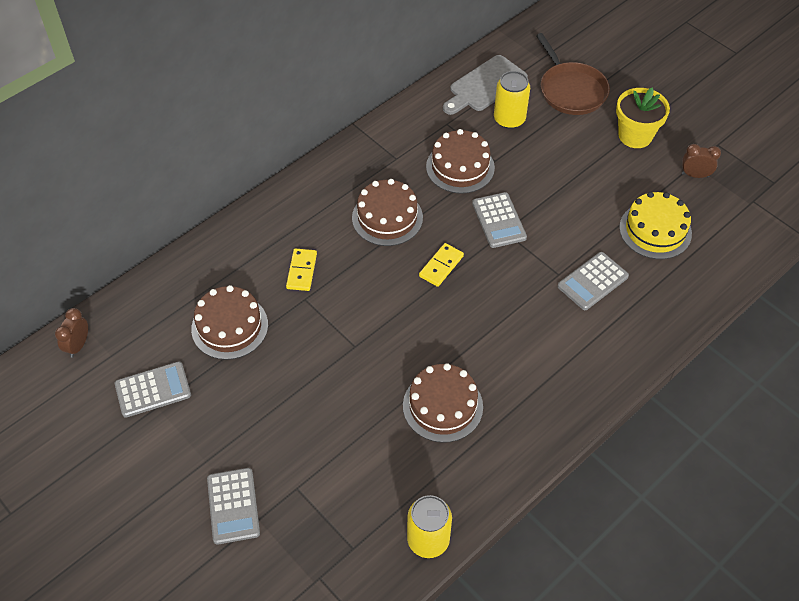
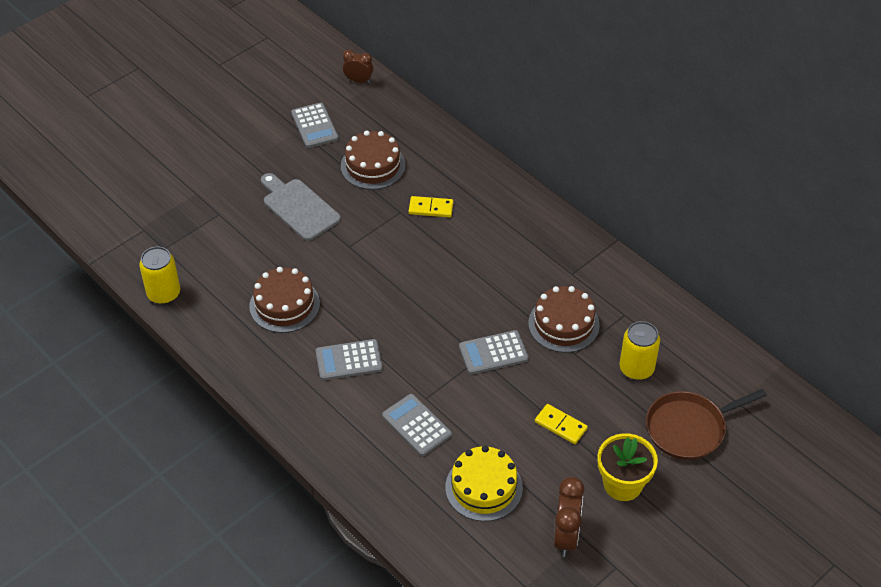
camera: 90 degrees right, 5 degrees down
grey calculator [207,468,260,545] -> grey calculator moved to [316,339,383,381]
brown cake [352,179,423,246] -> none
yellow domino [419,243,464,287] -> yellow domino moved to [535,404,588,444]
grey cutting board [443,55,528,115] -> grey cutting board moved to [261,173,341,241]
brown clock [682,144,721,178] -> brown clock [553,477,585,557], size x1.56

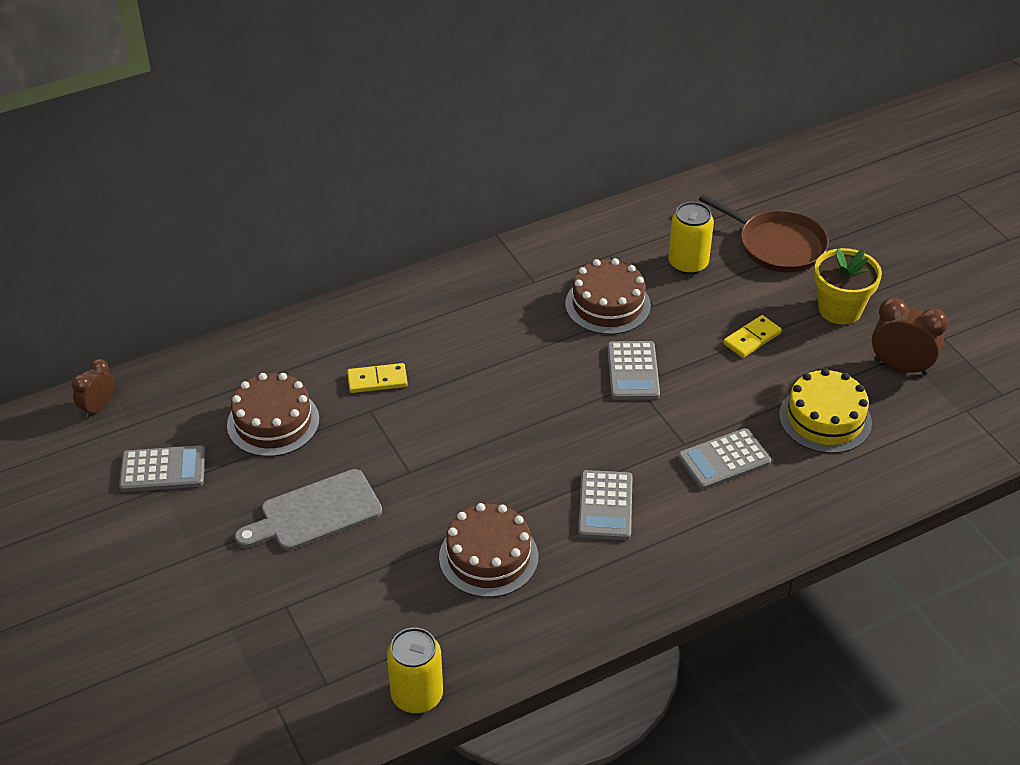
camera: 75 degrees left, 5 degrees down
yellow domino [409,196,453,217] -> yellow domino turned 60 degrees clockwise [347,363,408,393]
brown pan [646,389,767,460] -> brown pan turned 45 degrees counterclockwise [699,194,829,273]

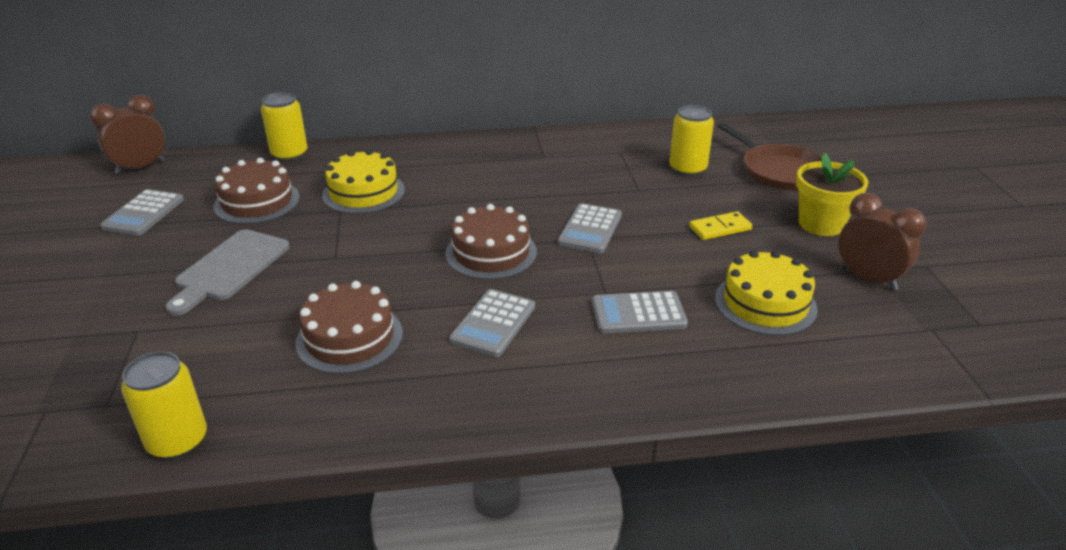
camera: 20 degrees right, 10 degrees down
brown clock [72,359,115,418] -> brown clock [90,95,165,174], size x1.56
grey calculator [119,445,206,492] -> grey calculator turned 90 degrees clockwise [100,189,184,236]
grey cutting board [235,469,382,551] -> grey cutting board turned 60 degrees counterclockwise [165,229,290,316]
yellow domino [347,363,408,393] -> yellow cake [322,149,405,214]
brown cake [565,258,651,335] -> brown cake moved to [445,204,537,280]
none -> yellow can [261,92,308,161]

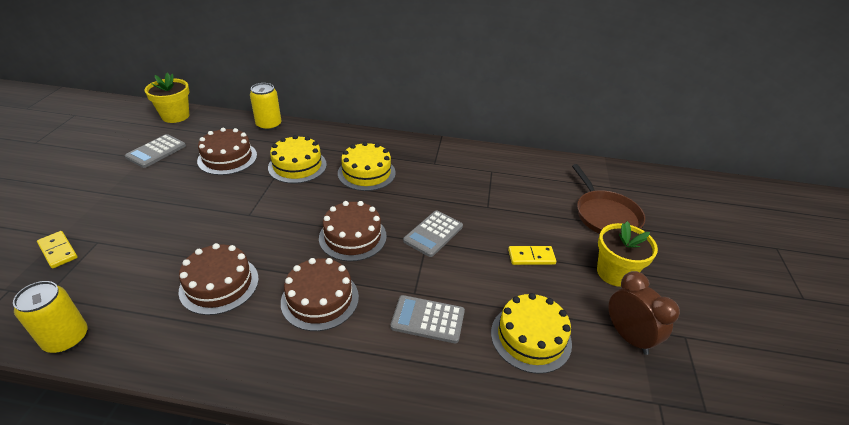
camera: 15 degrees right, 5 degrees up
brown clock [90,95,165,174] -> yellow flower pot [145,72,189,123]
grey cutting board [165,229,290,316] -> none
grey calculator [449,289,535,357] -> brown cake [281,258,359,331]
yellow can [669,105,714,176] -> none
none -> yellow domino [37,231,78,269]
none -> yellow cake [338,142,396,191]

